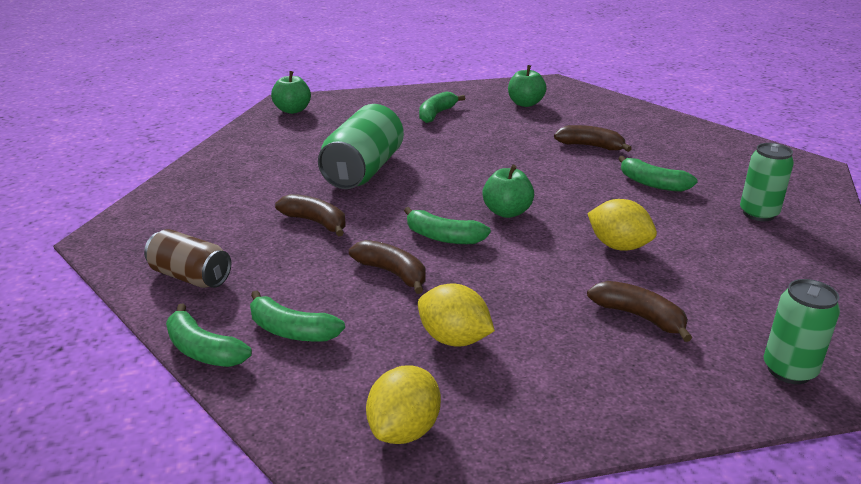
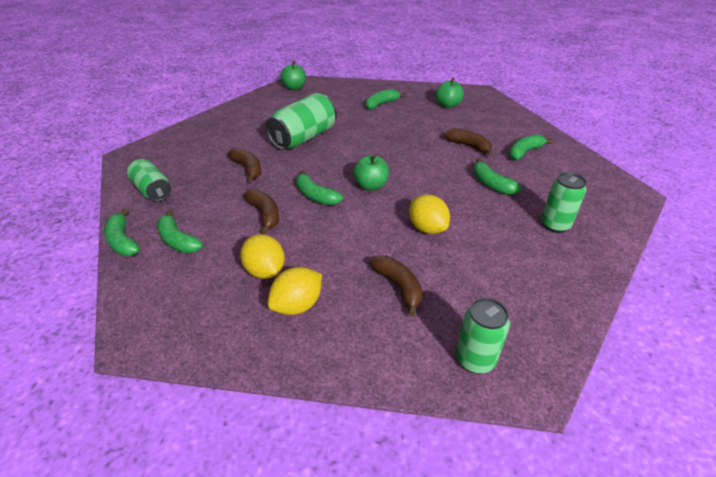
camera: 20 degrees right, 10 degrees up
brown can [144,229,231,288] -> green can [127,159,171,201]
yellow lemon [366,365,441,444] -> yellow lemon moved to [268,267,322,315]
none -> green banana [509,134,553,160]

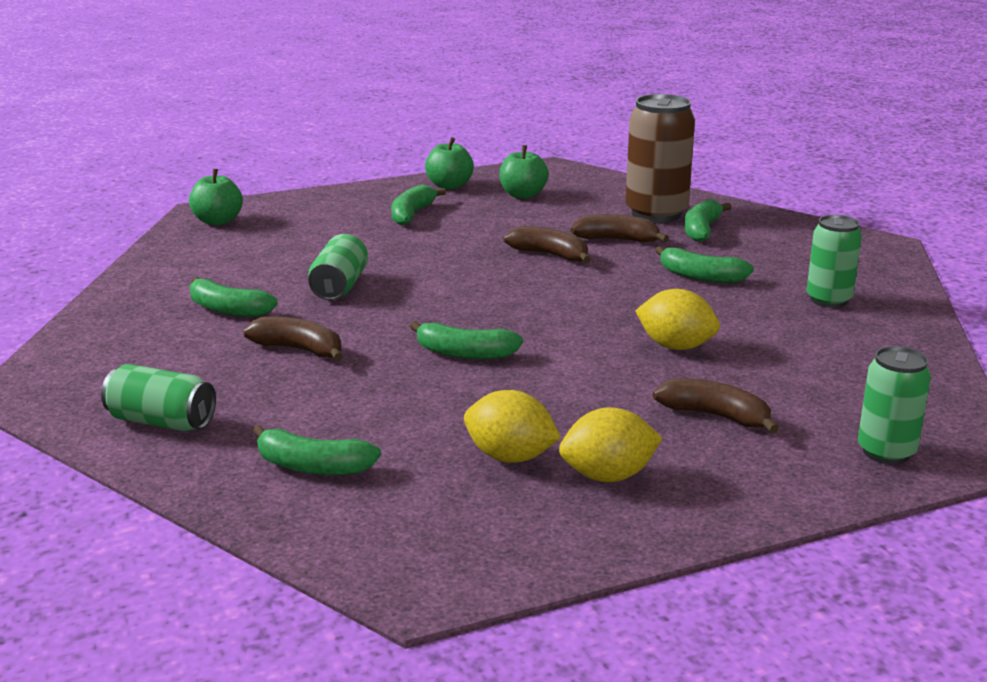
camera: 30 degrees left, 15 degrees down
green banana [104,209,140,256] -> green banana moved to [190,277,278,317]
brown banana [244,189,279,234] -> brown banana moved to [504,226,591,263]
green can [265,93,337,150] -> green can [308,234,368,300], size x0.62
yellow lemon [268,267,322,315] -> yellow lemon turned 60 degrees clockwise [559,407,663,482]
green apple [353,154,389,191] -> green apple moved to [425,137,474,189]
none -> brown can [625,94,695,223]

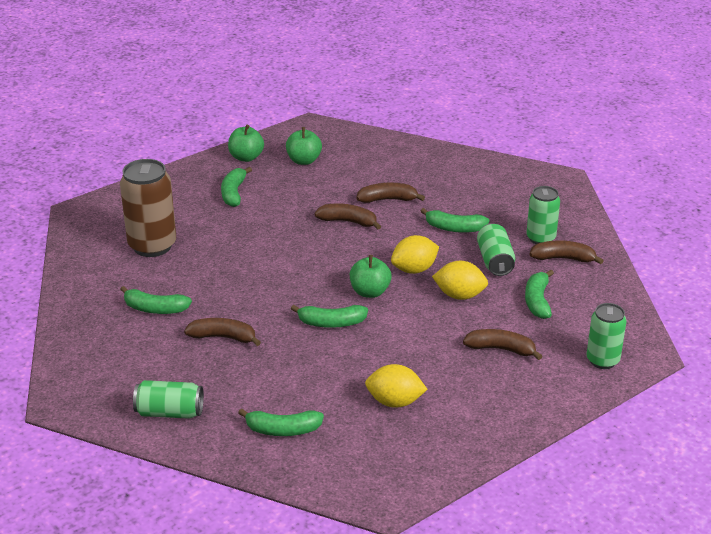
camera: 15 degrees left, 10 degrees up
green apple [189,169,243,225] -> green apple moved to [350,255,392,298]
green can [308,234,368,300] -> green can moved to [477,223,515,276]
yellow lemon [559,407,663,482] -> yellow lemon moved to [391,235,439,274]
brown can [625,94,695,223] -> brown can moved to [120,159,176,257]
green banana [684,199,731,242] -> green banana moved to [525,270,554,319]
none -> brown banana [530,240,604,264]

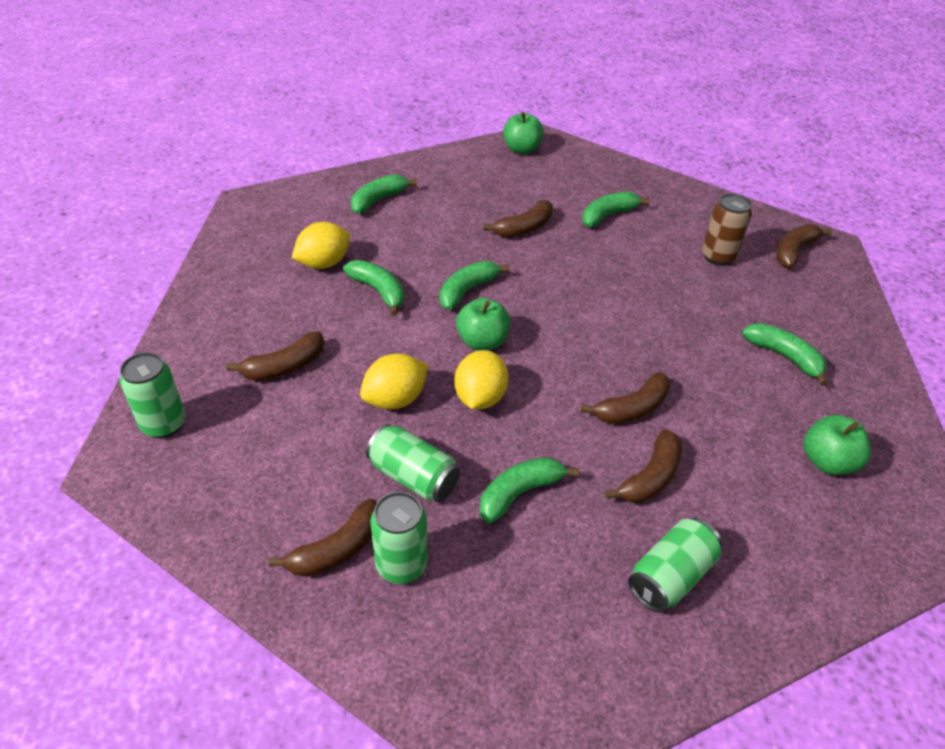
camera: 130 degrees right, 10 degrees up
brown can [120,159,176,257] -> brown can [702,193,752,266], size x0.62
green can [133,380,204,419] -> green can moved to [628,518,722,613]
green apple [228,125,264,162] -> green apple moved to [503,111,544,154]
green banana [525,270,554,319] -> green banana moved to [343,260,405,316]
none -> brown banana [776,224,832,268]

